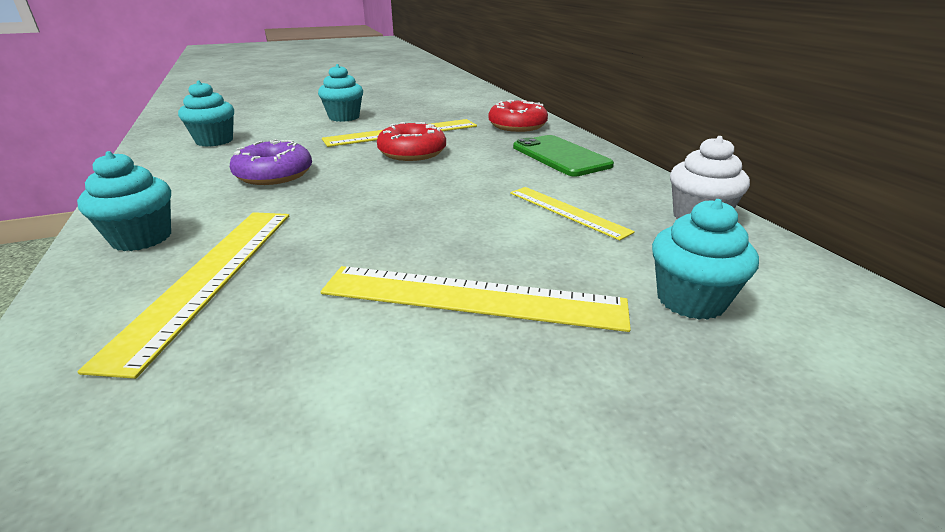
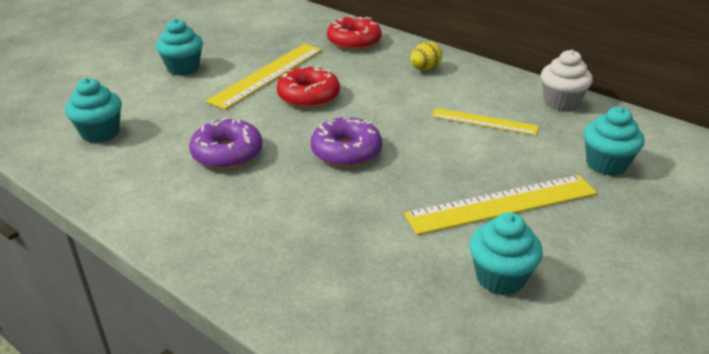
camera: 30 degrees left, 5 degrees up
turquoise cupcake [77,151,171,251] -> turquoise cupcake moved to [469,212,543,295]
yellow ruler [77,212,289,379] -> none
green phone [513,135,614,176] -> yellow egg [410,42,442,70]
none -> purple donut [311,117,382,167]

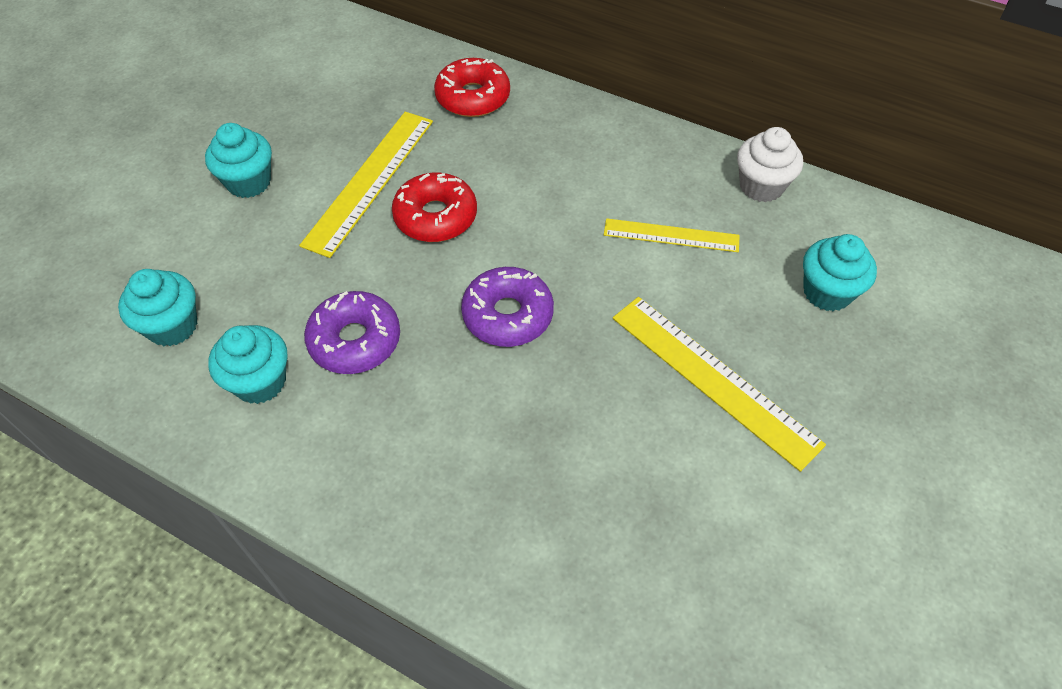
camera: 10 degrees left, 20 degrees up
yellow ruler [404,175,597,235] -> yellow ruler turned 75 degrees clockwise [613,297,826,472]
yellow egg [410,42,442,70] -> none
turquoise cupcake [469,212,543,295] -> turquoise cupcake moved to [208,325,288,404]

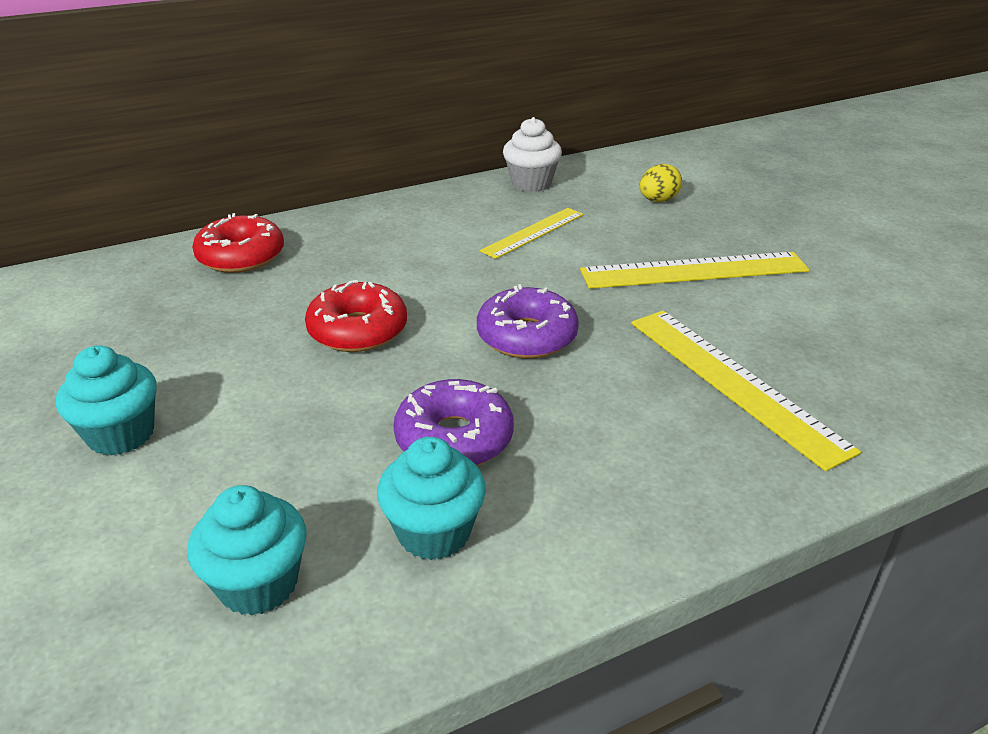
camera: 55 degrees left, 20 degrees down
yellow ruler [299,112,433,258] -> yellow ruler moved to [631,311,861,471]
turquoise cupcake [803,234,877,311] -> yellow egg [640,164,682,202]

